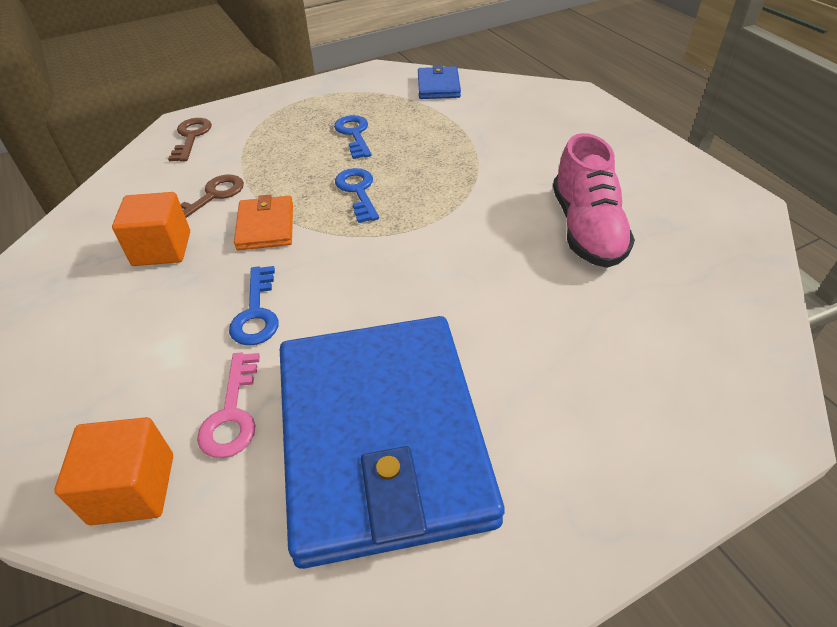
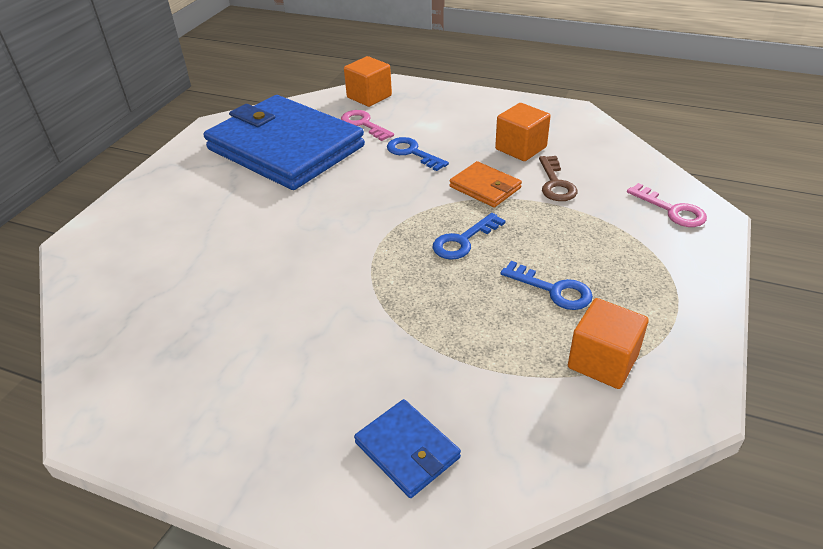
camera: 140 degrees right, 5 degrees down
brown key [168,118,212,162] -> pink key [627,183,707,227]
blue key [335,168,379,223] -> blue key turned 105 degrees clockwise [433,213,505,260]
blue wallet [418,65,461,99] -> blue wallet moved to [354,399,461,498]
pink shoe [553,133,635,268] -> none
none -> orange cube [568,298,649,389]

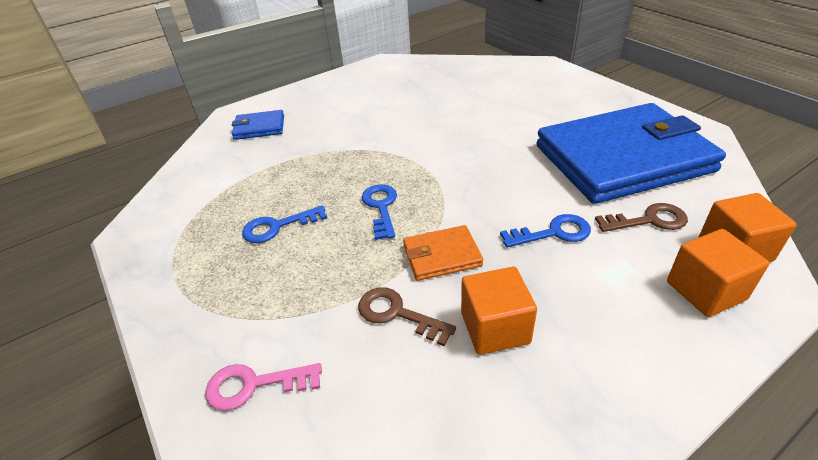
camera: 125 degrees right, 0 degrees up
pink key [341,110,394,141] -> brown key [595,203,688,232]
orange cube [568,298,649,389] -> orange cube moved to [667,229,769,317]

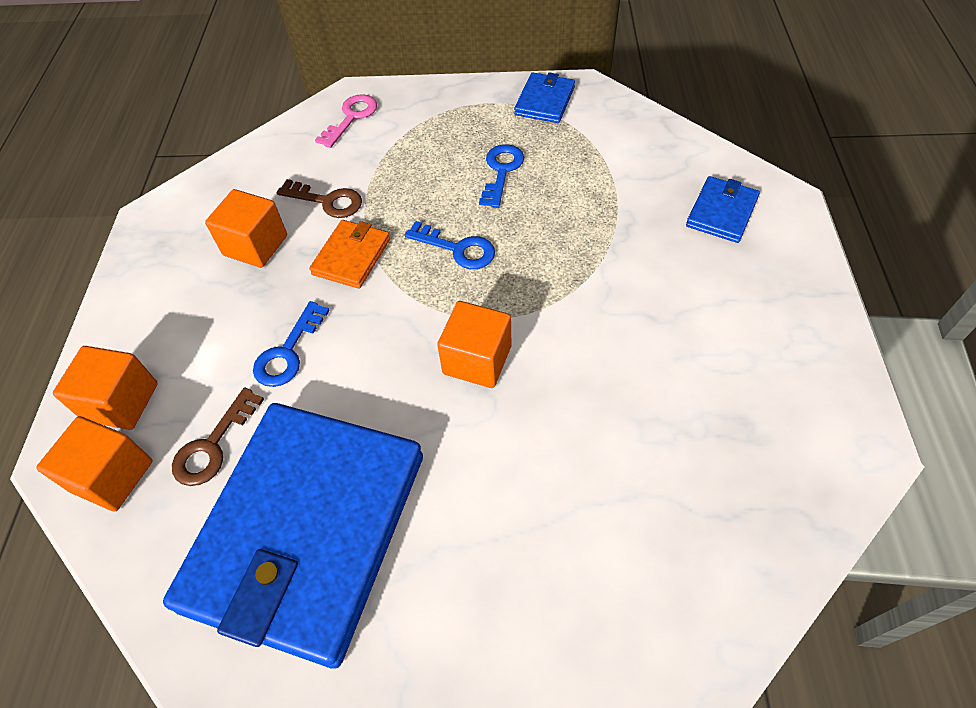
camera: 125 degrees right, 15 degrees up
brown key [358,287,456,346] -> brown key turned 45 degrees clockwise [277,179,362,218]
none -> orange cube [437,301,511,388]
none -> blue wallet [514,72,575,123]

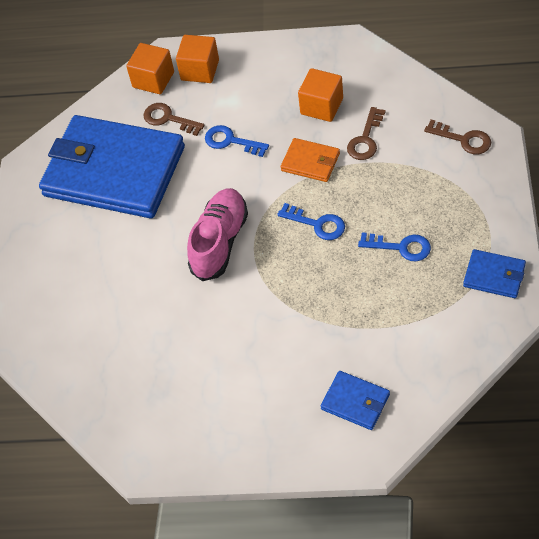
camera: 95 degrees right, 0 degrees up
pink key [315,94,377,148] -> brown key [424,119,491,154]
blue key [405,221,495,269] -> blue key turned 90 degrees counterclockwise [277,203,345,240]
orange cube [437,301,511,388] -> pink shoe [187,188,248,281]

